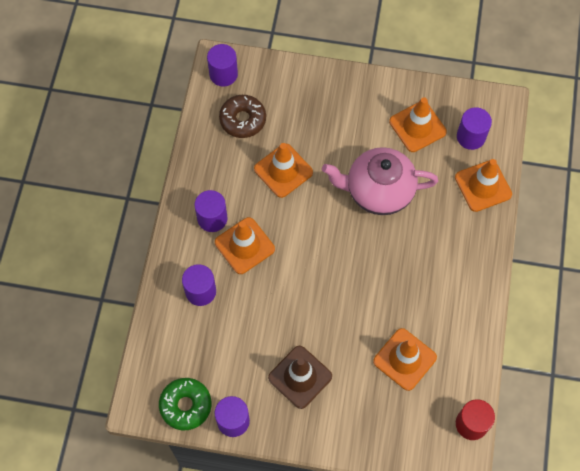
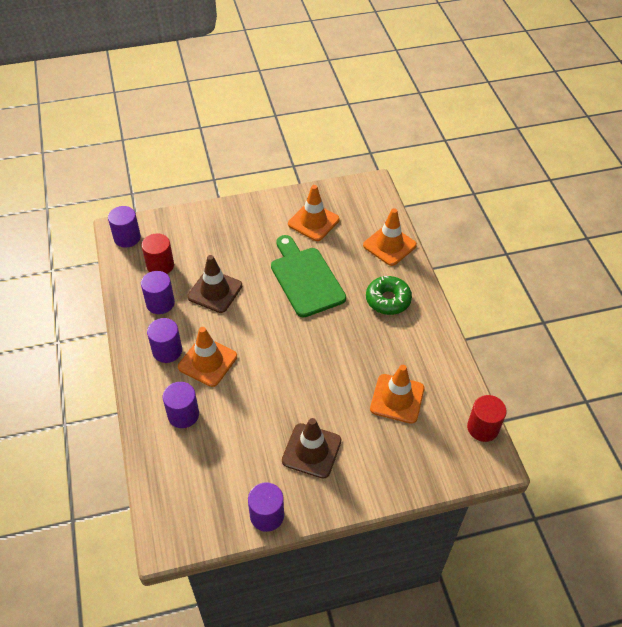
camera: 25 degrees left, 15 degrees down
green donut [159,378,212,430] -> green donut moved to [366,276,412,315]
brown donut [219,95,266,138] -> red cylinder [142,233,174,274]
orange traffic cone [254,143,313,198] -> brown traffic cone [187,255,242,313]
pink teapot [322,147,438,215] -> green cutting board [271,235,346,318]
purple cylinder [457,107,492,150] -> purple cylinder moved to [141,271,175,314]

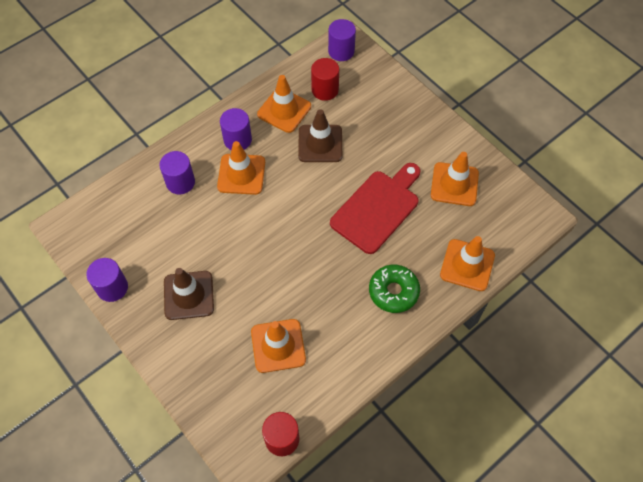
camera: 65 degrees right, 10 degrees up
purple cylinder [141,271,175,314] -> orange traffic cone [257,75,311,133]
green cutting board [271,235,346,318] -> red cutting board [330,163,420,254]

